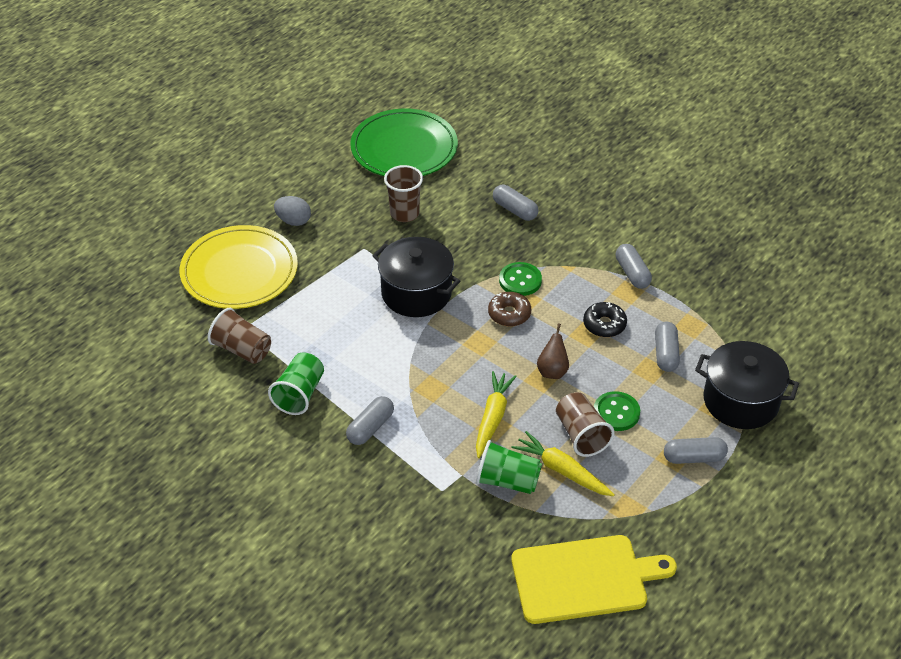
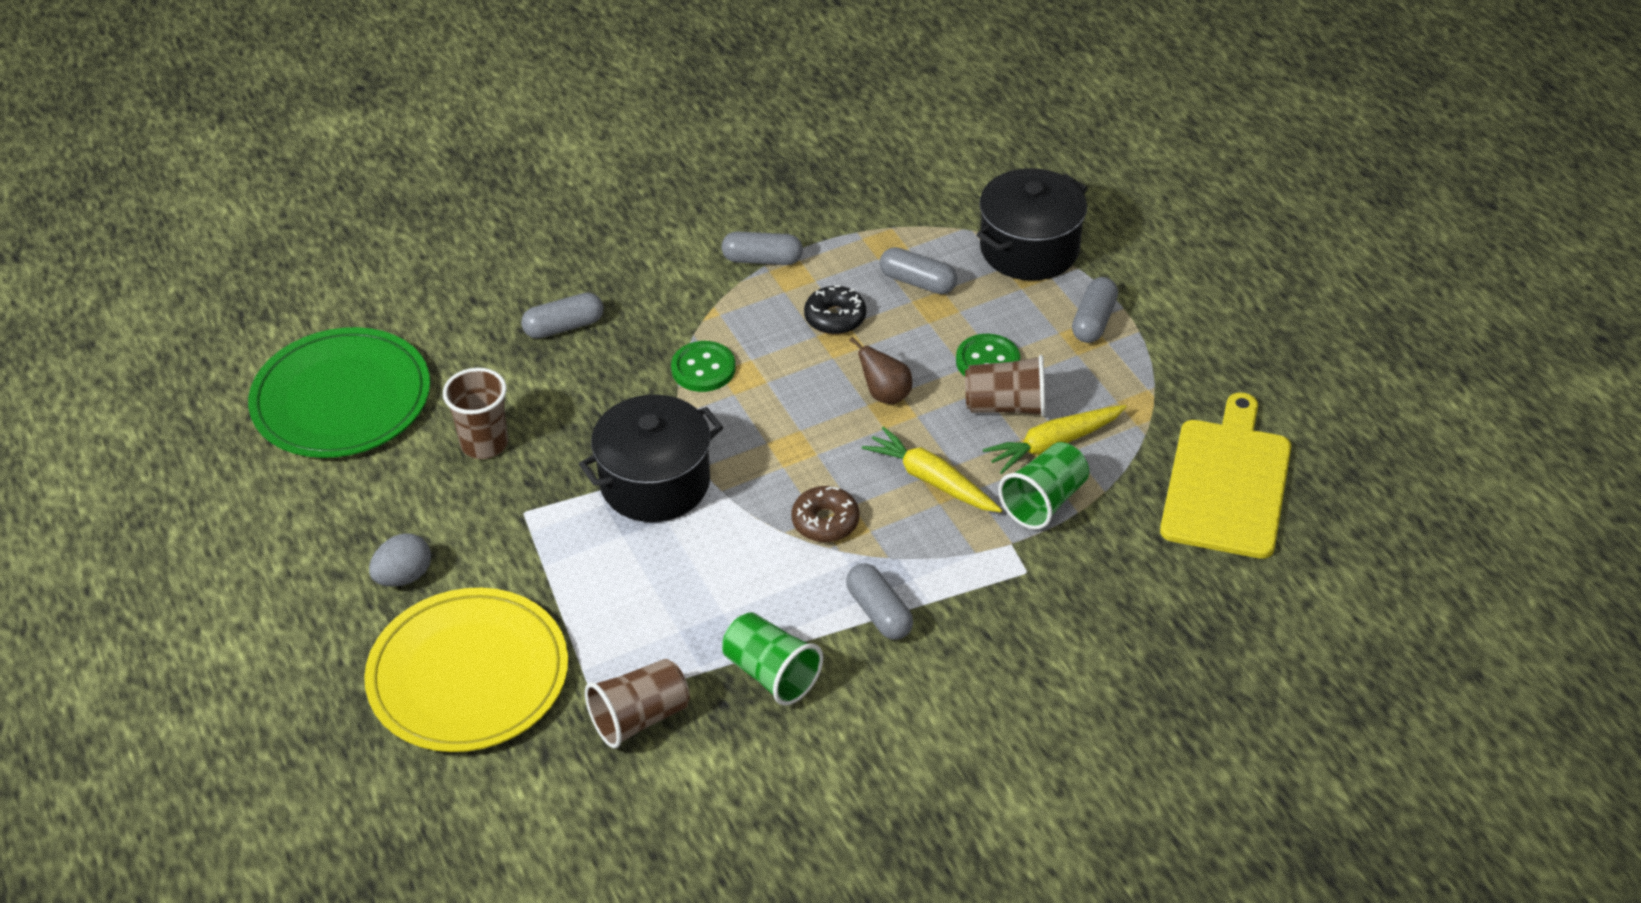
camera: 65 degrees left, 0 degrees up
brown donut [488,292,531,326] -> brown donut moved to [792,486,859,542]

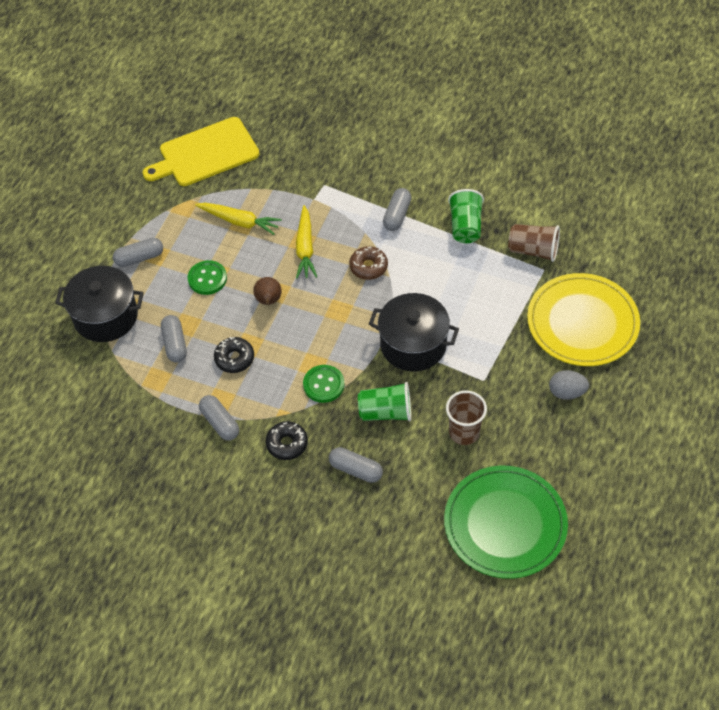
camera: 130 degrees left, 10 degrees up
brown cup [965,355,1046,417] -> none
green cup [998,442,1089,530] -> green cup moved to [358,382,411,422]
none -> black donut [266,421,308,460]

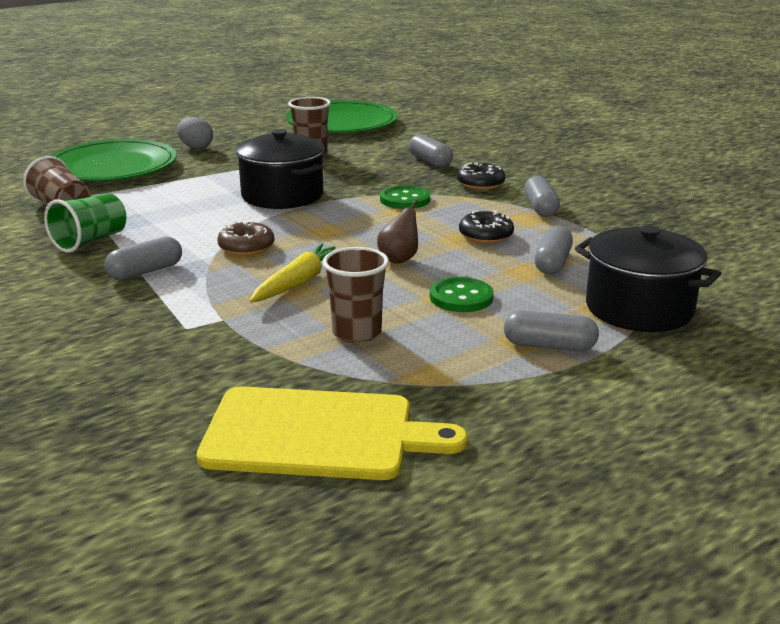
camera: 150 degrees left, 30 degrees down
yellow carrot [195,203,282,235] -> brown cup [323,247,389,343]
green cup [358,382,411,422] -> none
yellow plate [527,273,640,366] -> green plate [51,139,177,181]

